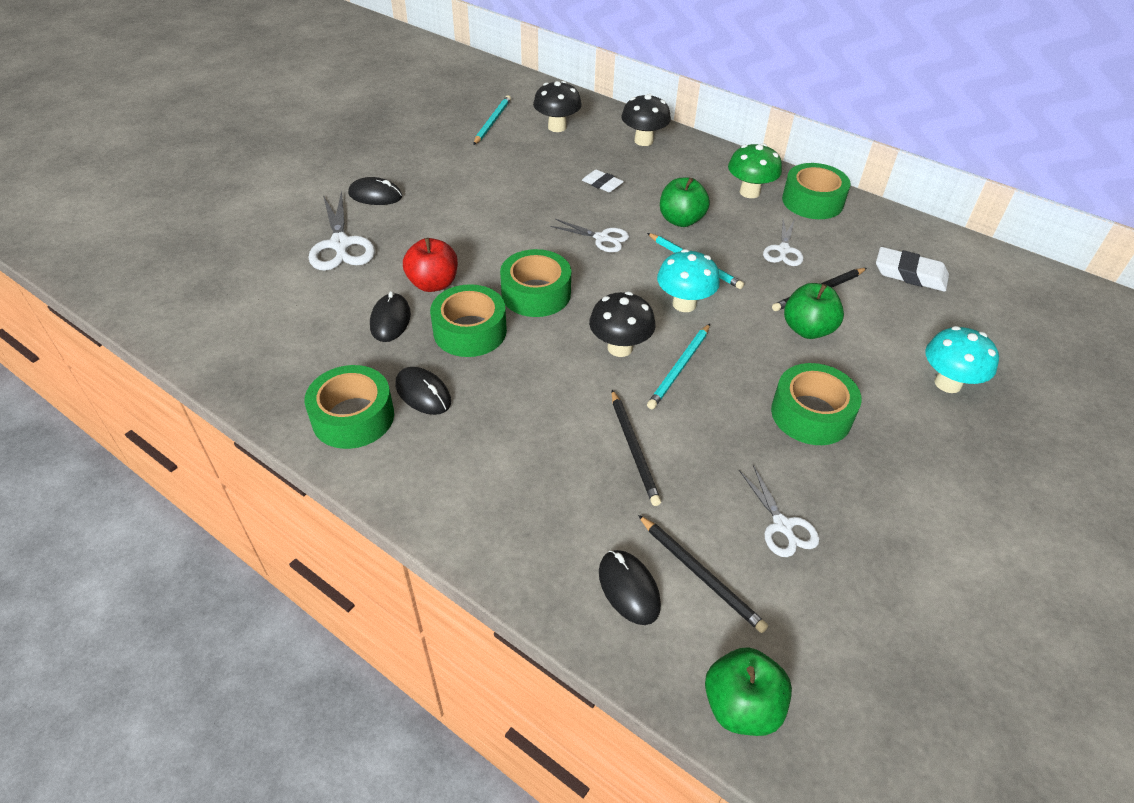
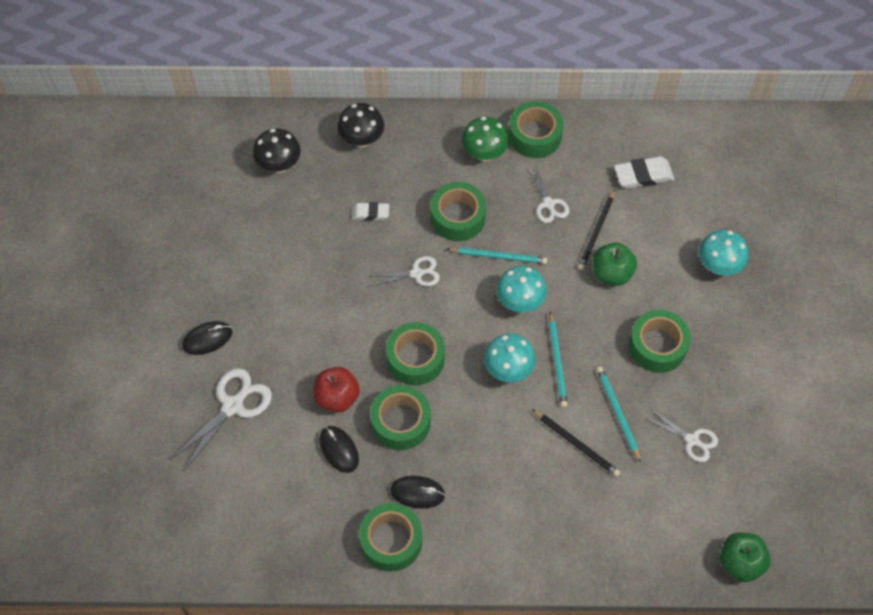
camera: 35 degrees left, 15 degrees up
white scissors [309,191,375,271] -> white scissors turned 90 degrees counterclockwise [170,368,272,471]
turquoise pencil [473,95,511,145] -> turquoise pencil moved to [596,367,641,463]
black mushroom [589,292,656,357] -> turquoise mushroom [484,333,536,382]
black mouse [599,550,661,625] -> none
black pencil [638,515,768,633] -> none
green apple [660,177,710,227] -> green tape [431,182,486,241]

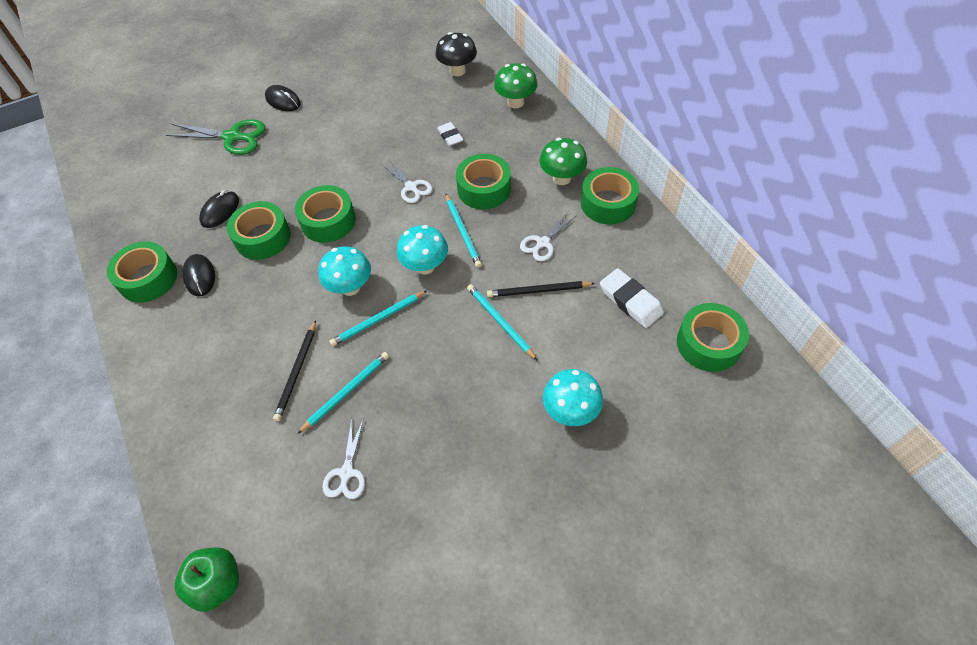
camera: 65 degrees right, 5 degrees down
white scissors [170,368,272,471] -> green scissors [166,119,266,155]
red apple [313,367,360,413] -> none
black mushroom [337,103,384,147] -> green mushroom [494,63,538,108]
green apple [593,243,637,286] -> turquoise pencil [467,284,538,361]
green tape [629,310,691,373] -> green tape moved to [677,303,749,372]

